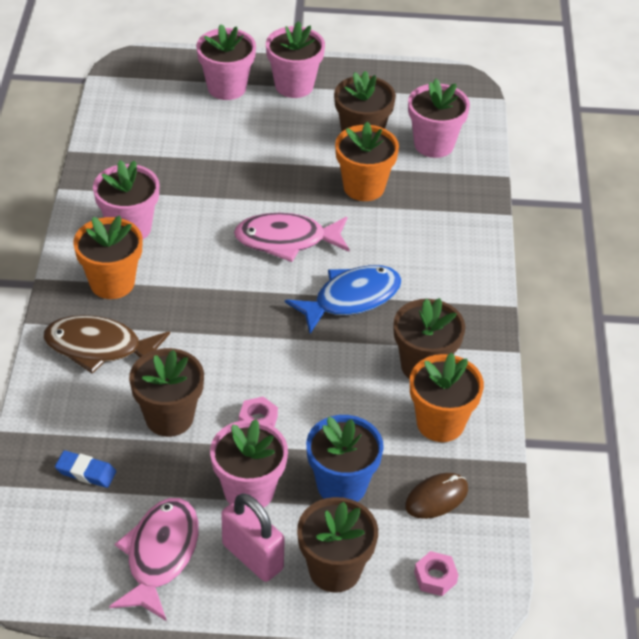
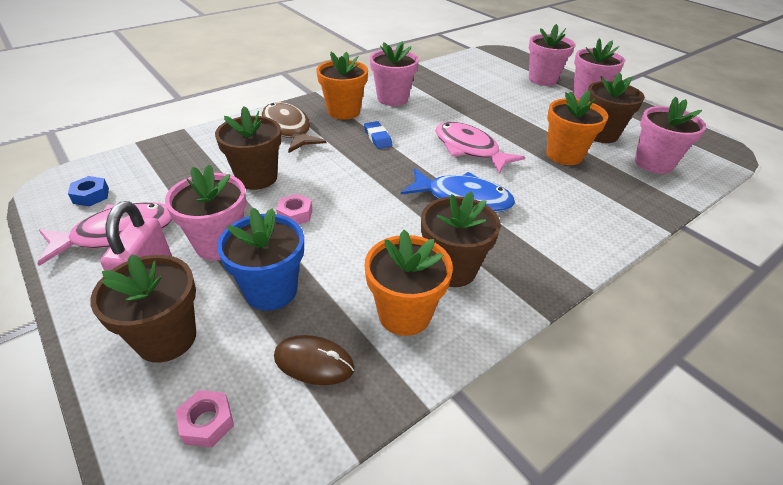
camera: 50 degrees right, 5 degrees down
blue eraser [55,450,116,488] -> blue eraser moved to [364,121,393,149]
none -> blue nut [68,176,109,206]

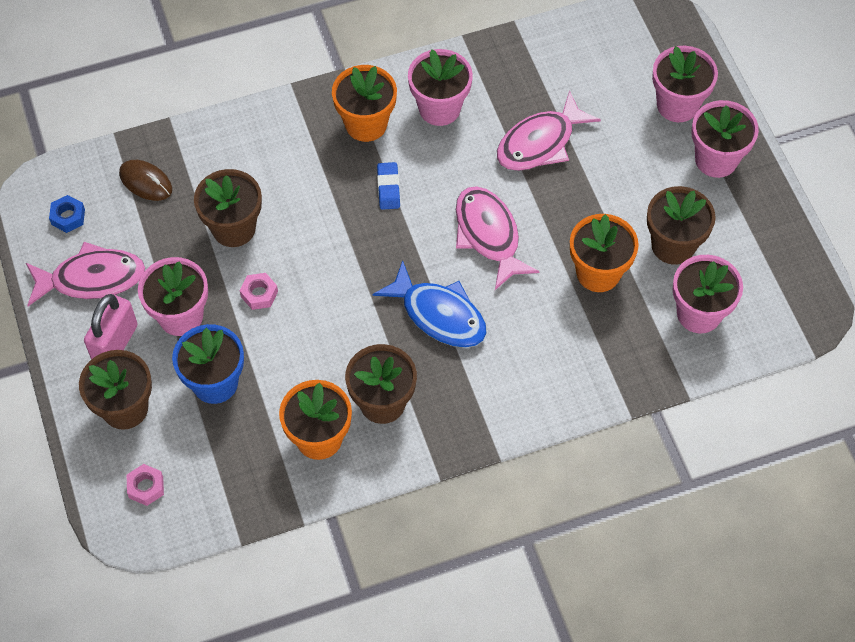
camera: 20 degrees right, 20 degrees up
brown fish [262,102,326,153] -> none
brown mouse [274,335,355,385] -> brown mouse moved to [119,160,172,201]
none -> pink fish [497,90,601,171]

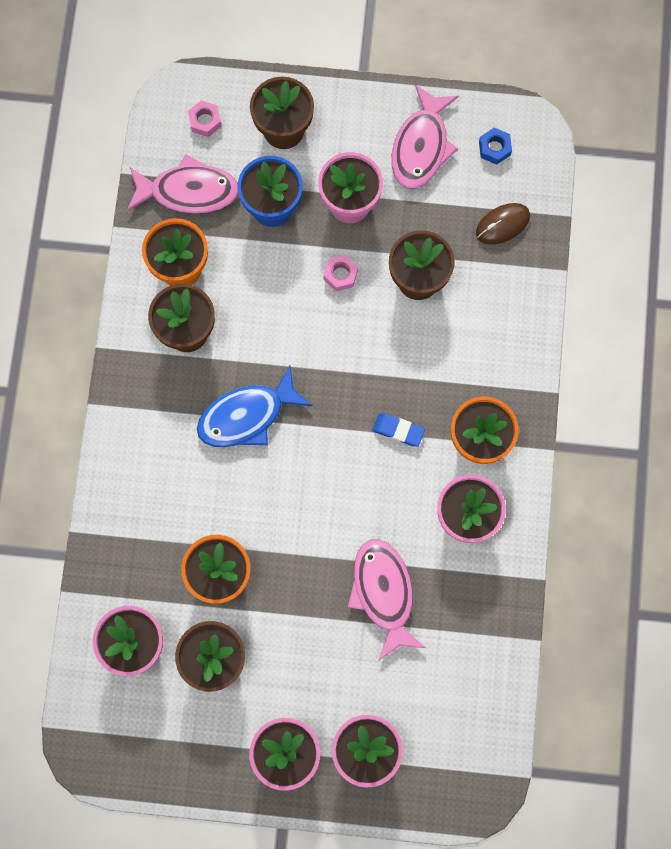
camera: 115 degrees right, 15 degrees up
pink padlock [84,294,138,360] -> none
pink fish [456,186,539,290] -> pink fish moved to [127,154,238,214]

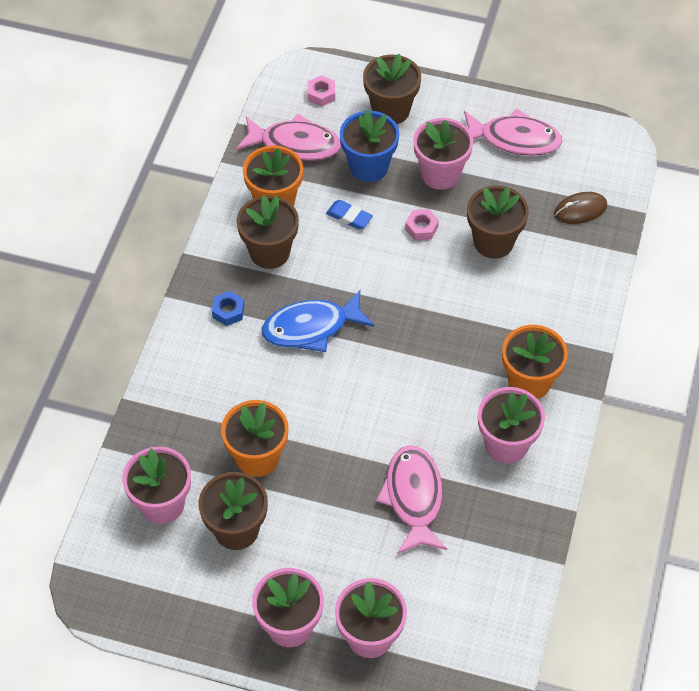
camera: 10 degrees right, 20 degrees down
blue eraser [372,413,425,447] -> blue eraser moved to [326,200,373,230]
pink fish [392,84,459,189] -> pink fish turned 105 degrees counterclockwise [464,108,562,156]
blue nut [479,128,512,165] -> blue nut moved to [212,291,244,326]

